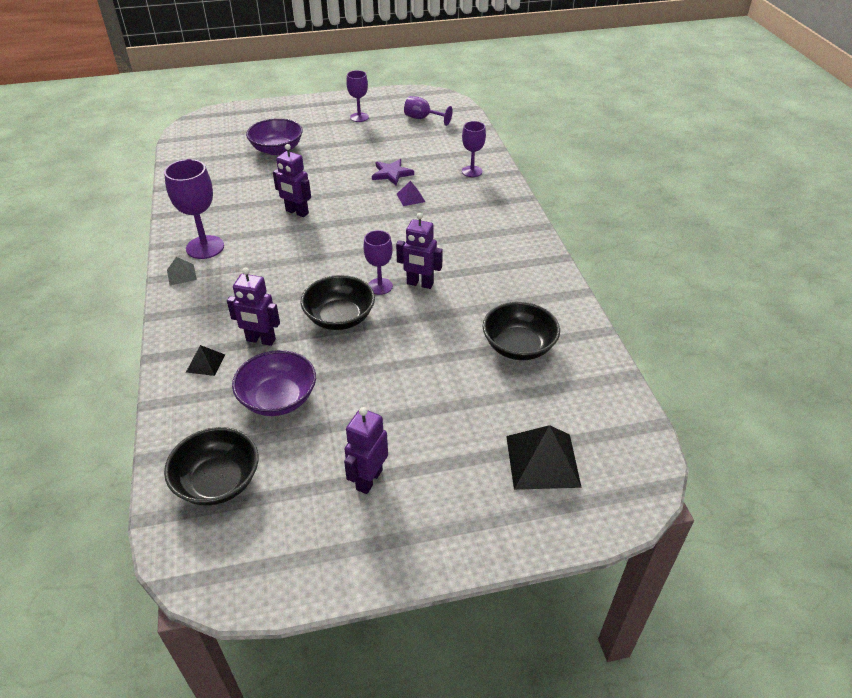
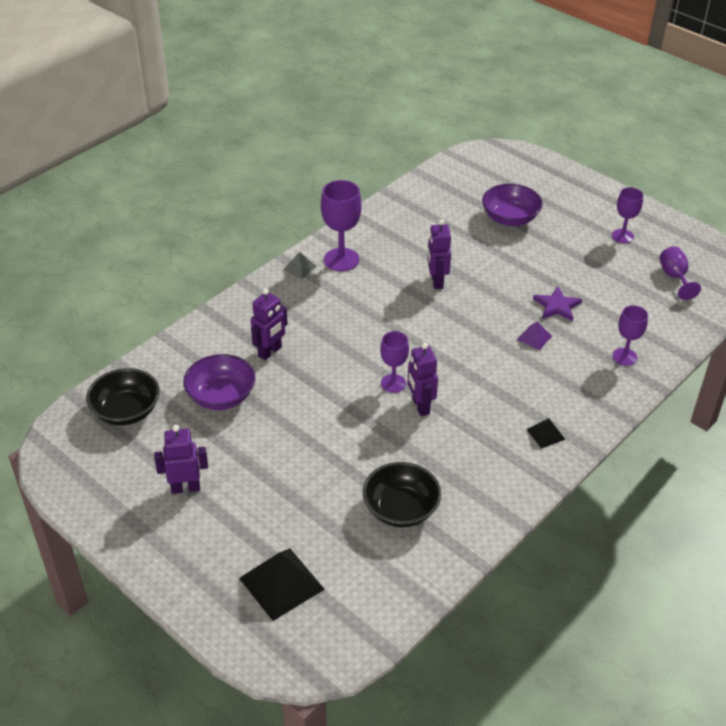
camera: 55 degrees right, 0 degrees up
black pyramid [186,345,225,376] -> black pyramid moved to [526,418,566,449]
purple robot [227,267,280,346] -> purple robot turned 120 degrees counterclockwise [251,289,288,360]
black bowl [301,275,375,330] -> none

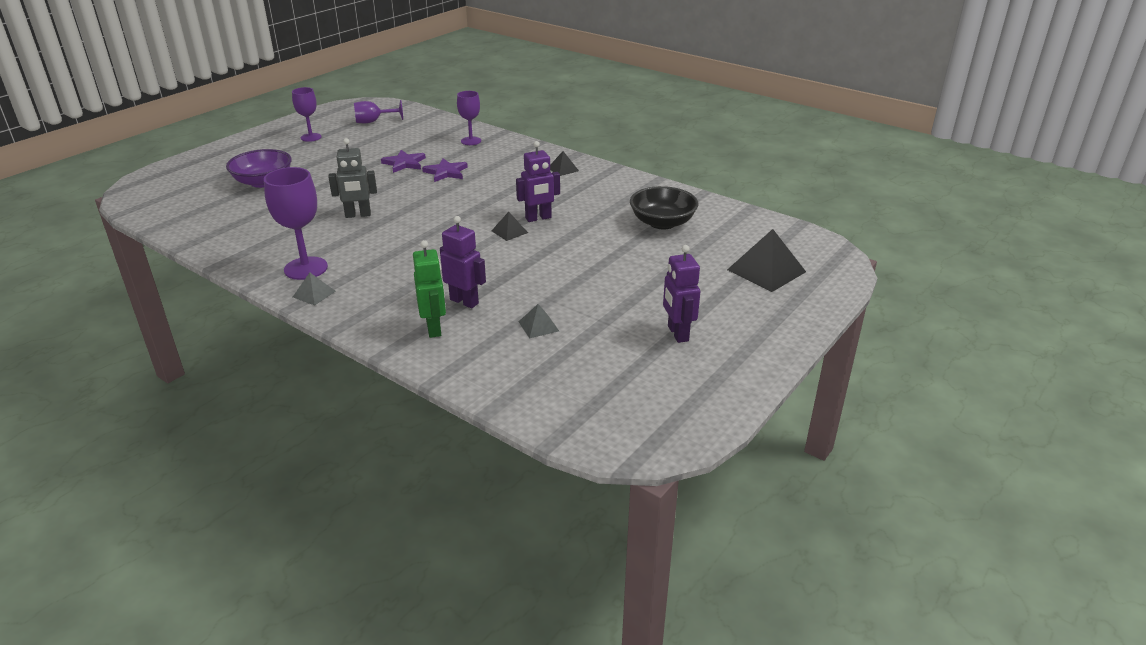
camera: 95 degrees left, 10 degrees down
black bowl [86,368,160,425] -> none
purple bowl [183,354,255,410] -> grey pyramid [518,304,559,339]
purple goblet [380,331,409,393] -> black pyramid [491,212,528,241]
purple robot [427,219,451,289] -> grey robot [328,138,377,218]
purple pyramid [517,322,552,350] -> purple star [422,158,468,182]
none -> green robot [413,240,446,338]

